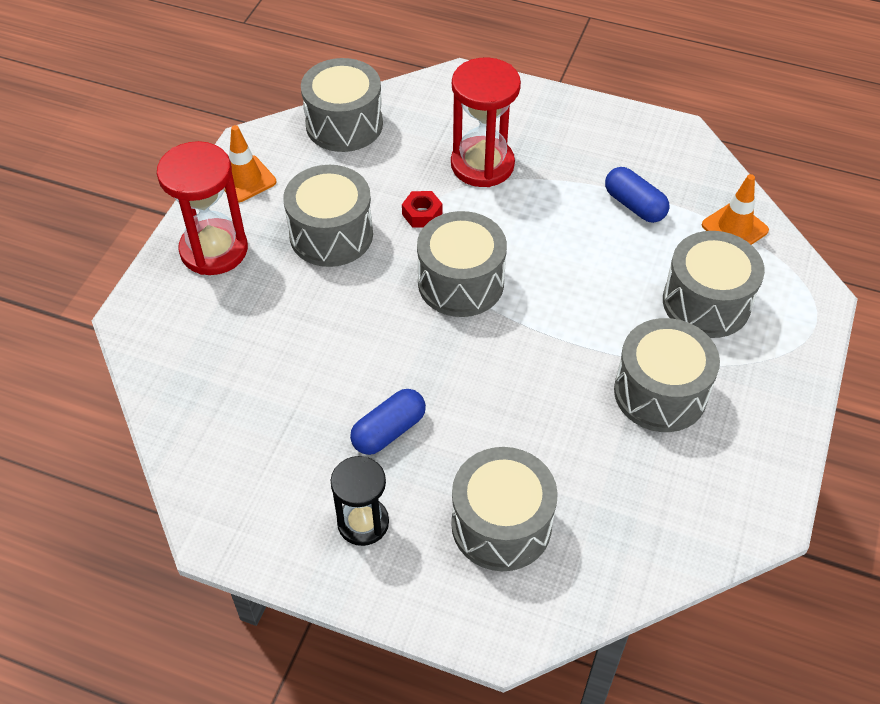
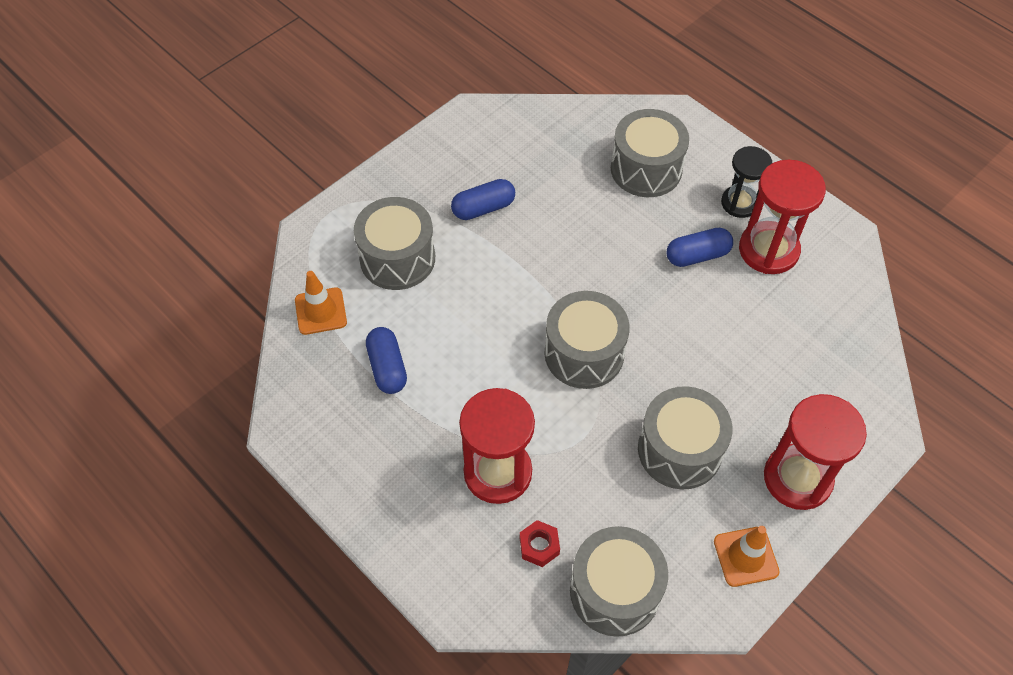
camera: 155 degrees left, 5 degrees up
red nut [402,191,442,228] -> red nut moved to [520,520,560,567]
grey drum [614,318,720,432] -> blue capsule [451,179,515,220]
none -> red hourglass [739,160,826,274]

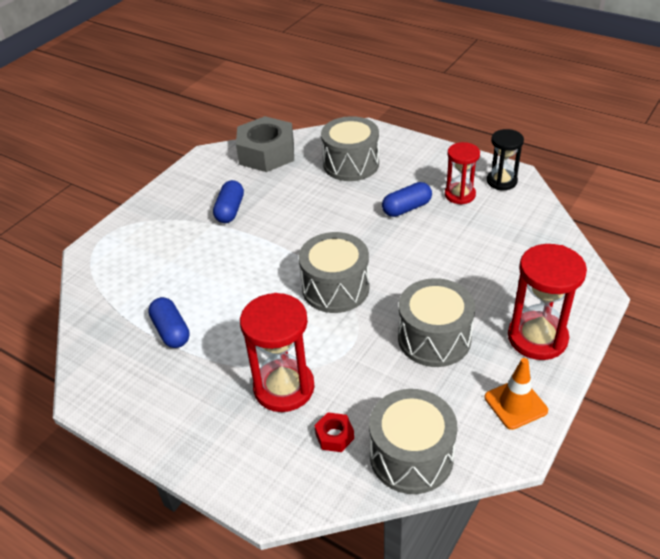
camera: 10 degrees left, 15 degrees down
orange traffic cone [295,271,347,335] -> none
grey drum [354,197,435,290] -> none
blue capsule [451,179,515,220] -> blue capsule turned 45 degrees counterclockwise [213,180,244,223]
black hourglass [721,146,772,218] -> black hourglass moved to [487,129,524,190]
red hourglass [739,160,826,274] -> red hourglass [445,142,480,205], size x0.64
none -> grey nut [236,116,294,172]

